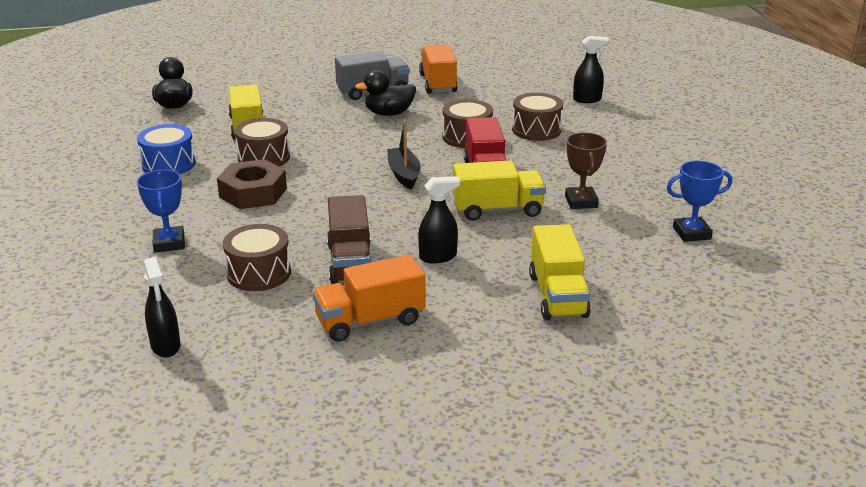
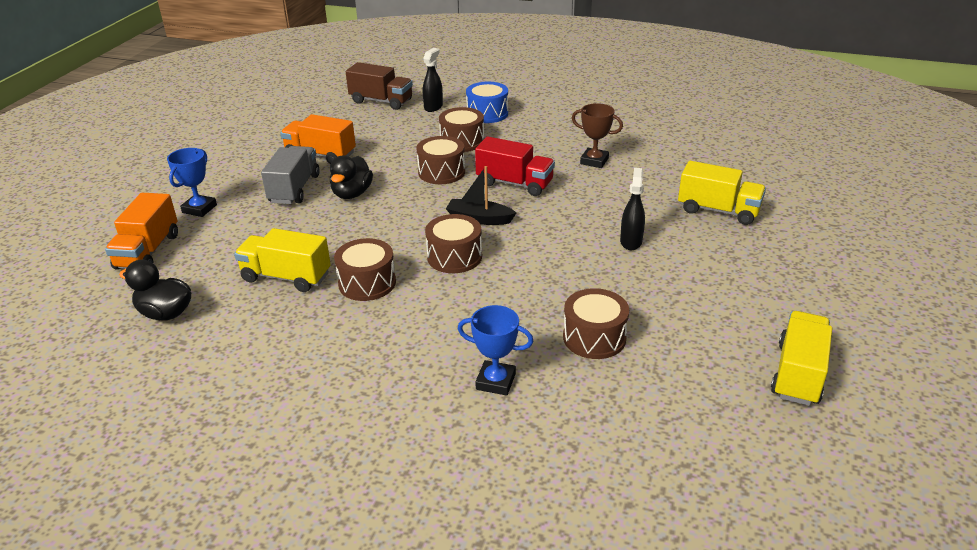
camera: 60 degrees left, 5 degrees up
blue drum [137,124,196,174] -> blue drum moved to [466,82,508,123]
black spray bottle [144,257,181,358] -> none
brown nut [217,159,287,209] -> none
orange truck [312,254,425,342] -> orange truck moved to [105,193,178,270]
brown truck [327,195,371,284] -> brown truck moved to [346,62,413,110]
yellow truck [453,160,546,221] -> yellow truck moved to [771,311,832,406]
blue trophy [667,161,732,242] -> blue trophy moved to [167,148,217,217]
none -> brown drum [425,214,482,273]

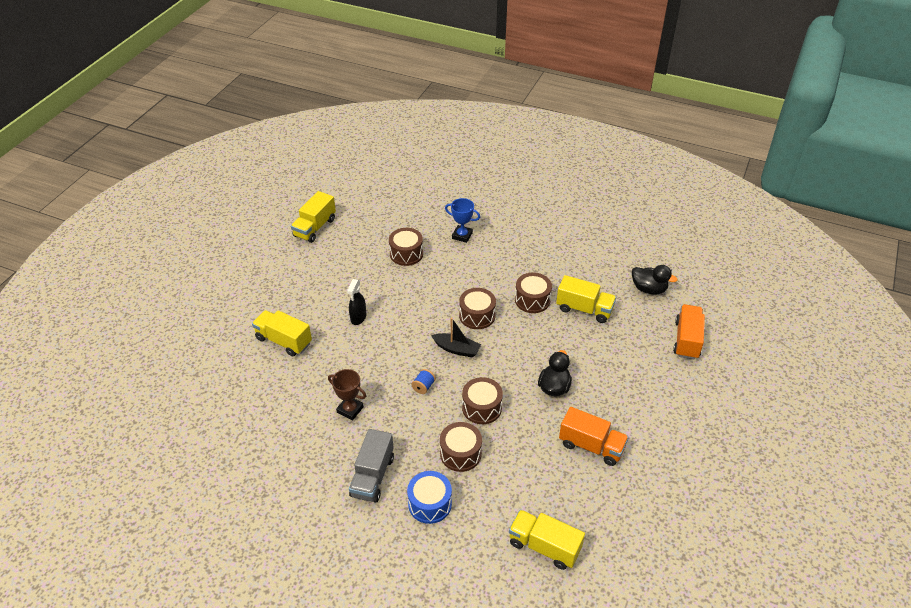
camera: 175 degrees left, 10 degrees up
blue trophy [167,148,217,217] -> none
grey truck [261,146,320,204] -> grey truck moved to [349,429,394,503]
brown truck [346,62,413,110] -> yellow truck [509,510,585,570]
black spray bottle [423,48,443,112] -> none
red truck [475,137,555,196] -> blue spool [411,369,436,394]

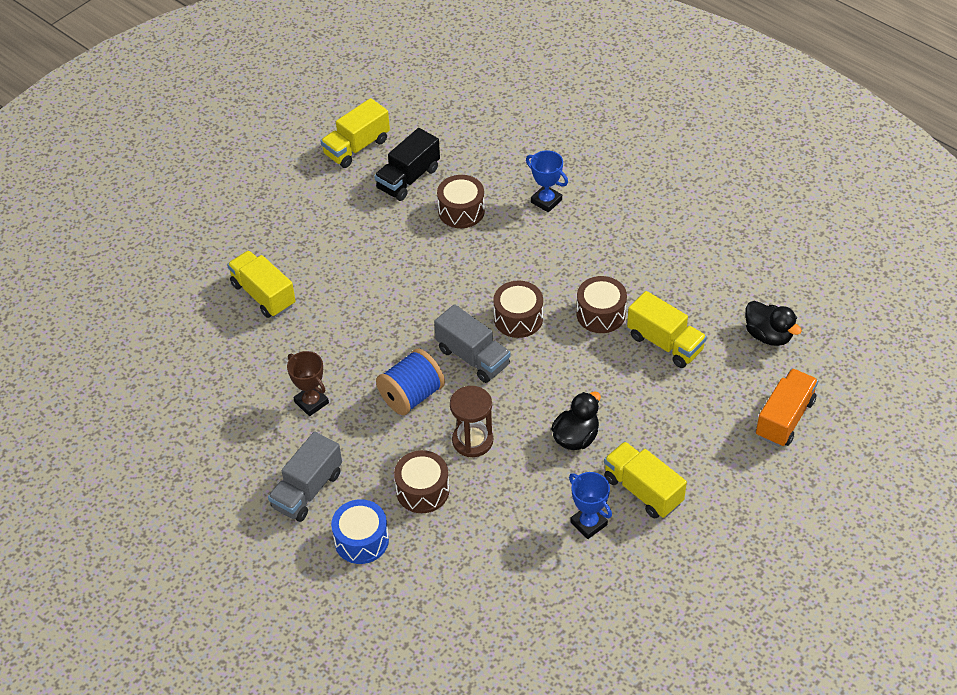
camera: 20 degrees right, 5 degrees up
black spray bottle [347,279,366,325] -> none
blue spool [411,369,436,394] -> blue spool [376,349,445,415], size x2.07
black boat [431,317,481,357] -> grey truck [434,304,511,383]
brown drum [462,377,503,424] -> brown hourglass [450,386,493,457]
yellow truck [509,510,585,570] -> yellow truck moved to [604,441,687,519]
orange truck [559,407,629,466] -> blue trophy [569,472,612,539]
none -> black truck [374,128,440,201]

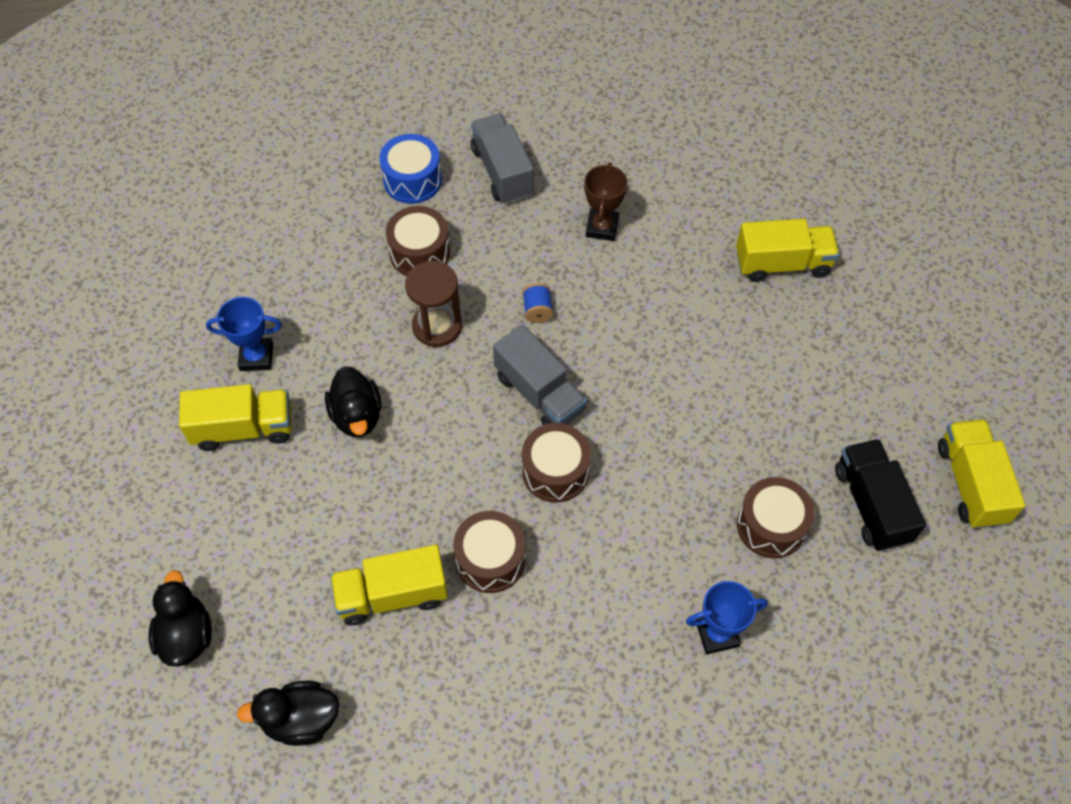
camera: 125 degrees right, 10 degrees up
brown trophy [287,351,329,416] -> brown trophy turned 75 degrees counterclockwise [584,162,628,241]
blue spool [376,349,445,415] -> blue spool [522,283,553,323], size x0.48
grey truck [434,304,511,383] -> grey truck turned 120 degrees counterclockwise [493,325,587,425]
orange truck [756,369,818,447] -> black duck [149,570,212,666]

